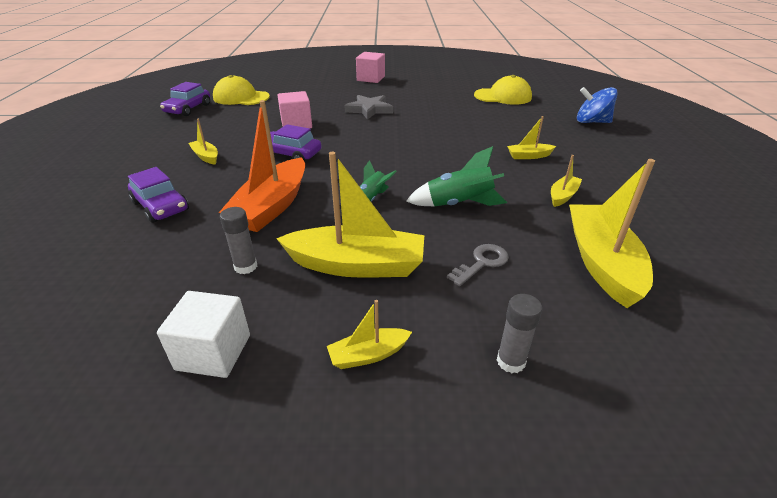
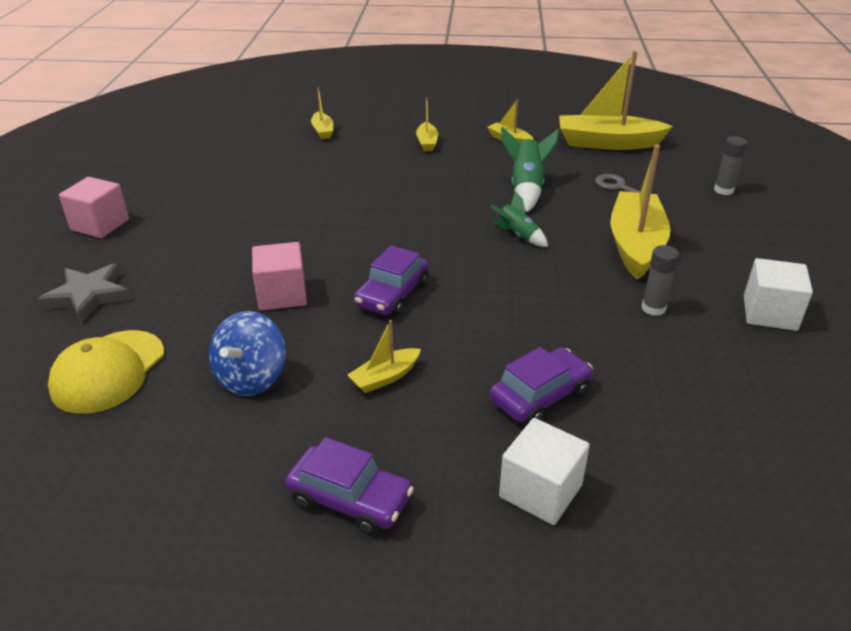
camera: 85 degrees left, 0 degrees up
purple car [160,82,210,116] -> purple car moved to [286,437,414,535]
orange boat [219,100,305,232] -> none
yellow boat [327,300,412,369] -> yellow boat moved to [311,87,333,139]
grey star [344,95,393,120] -> grey star moved to [38,263,131,323]
yellow cap [474,75,532,105] -> none
blue spinning top [577,87,618,123] -> blue spinning top moved to [209,311,286,396]
none -> white cube [499,418,590,525]

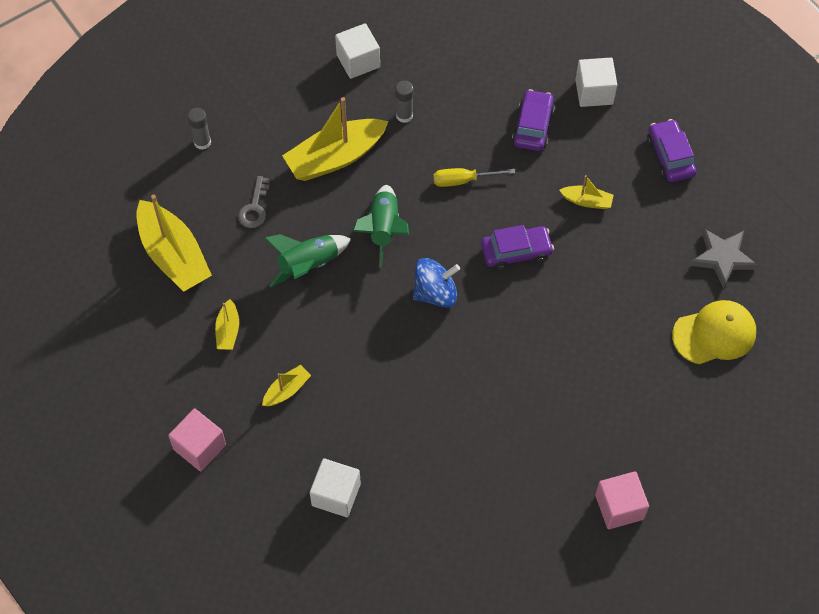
camera: 130 degrees left, 25 degrees up
grey star [38,263,131,323] -> grey star moved to [690,228,758,289]
blue spinning top [209,311,286,396] -> blue spinning top moved to [413,258,460,308]
pink cube [252,242,307,311] -> pink cube moved to [168,408,226,471]
yellow boat [311,87,333,139] -> white cube [310,458,361,517]
green rocket [490,191,548,247] -> green rocket [353,185,409,267], size x1.61
purple car [490,347,593,424] -> purple car turned 90 degrees clockwise [512,89,555,151]
none -> yellow screwdriver [433,168,515,187]

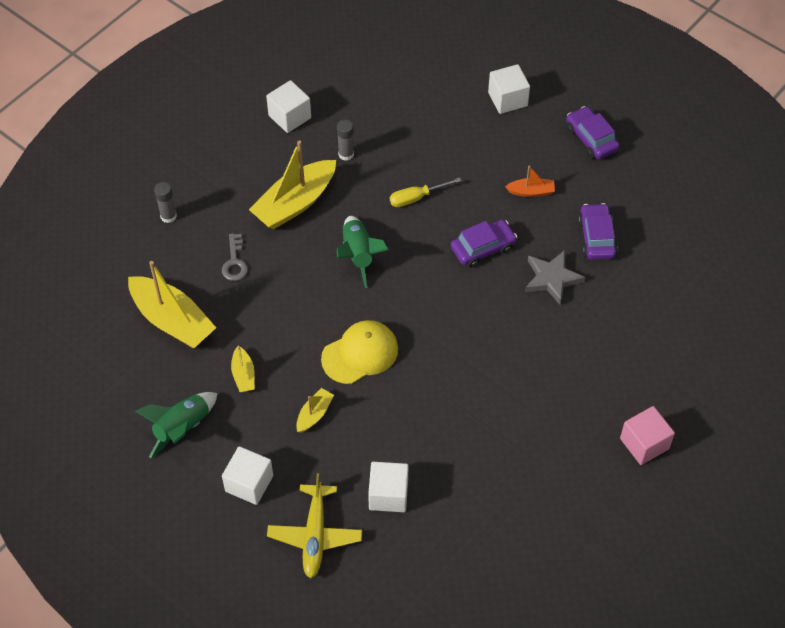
camera: 15 degrees left, 5 degrees down
pink cube [168,408,226,471] -> white cube [222,446,273,505]
green rocket [265,234,351,288] -> green rocket moved to [135,392,218,458]
blue spinning top [413,258,460,308] -> none
purple car [512,89,555,151] -> purple car moved to [578,203,618,260]
yellow boat [559,175,614,209] -> orange boat [505,166,555,197]
yellow cap [672,300,756,364] -> yellow cap moved to [321,320,398,384]
grey star [690,228,758,289] -> grey star moved to [525,250,586,305]
none -> yellow plane [267,473,362,579]

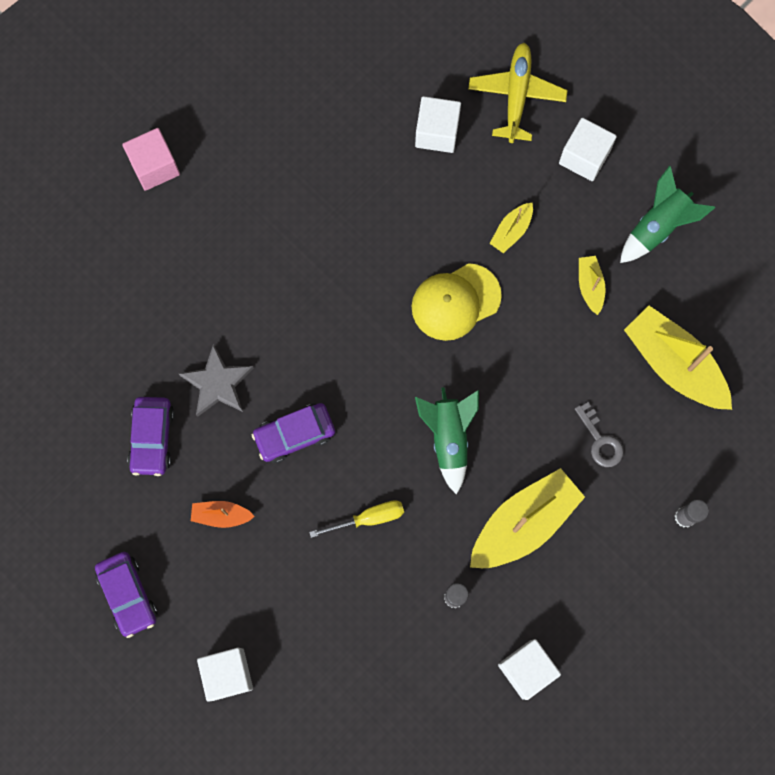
camera: 175 degrees left, 20 degrees up
grey key [222,233,248,281] -> grey key turned 150 degrees clockwise [575,402,624,467]

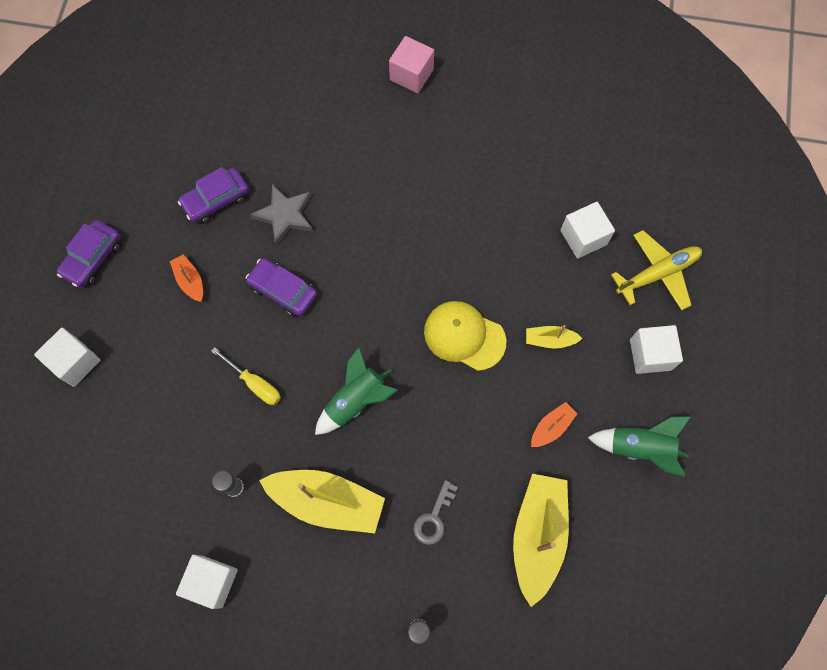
camera: 55 degrees right, 5 degrees down
yellow boat [579,256,606,315] -> orange boat [531,402,578,447]

